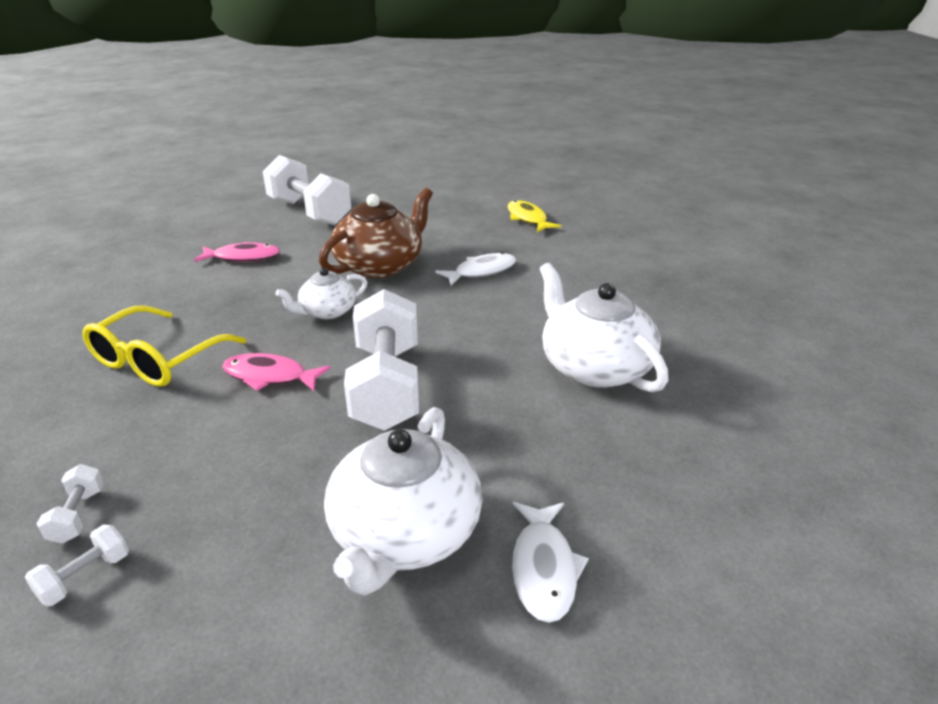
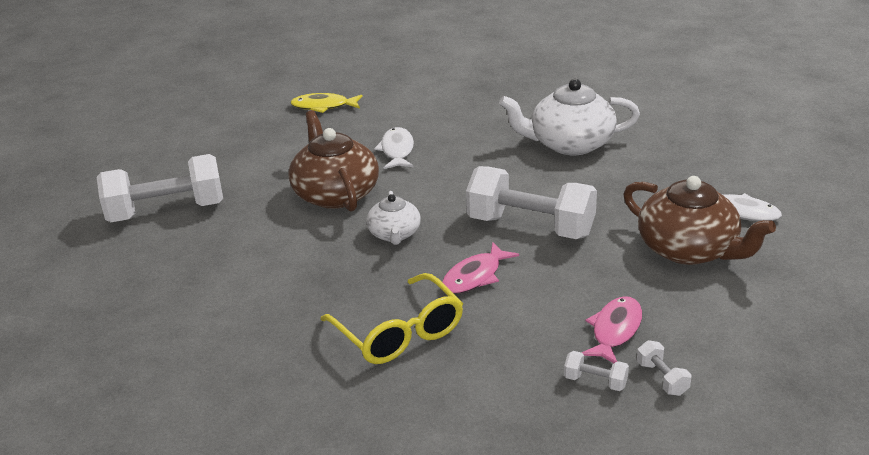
camera: 60 degrees left, 0 degrees up
pink fish [194,242,280,262] -> pink fish moved to [581,296,642,363]
white teapot [324,407,483,596] -> brown teapot [623,176,776,265]

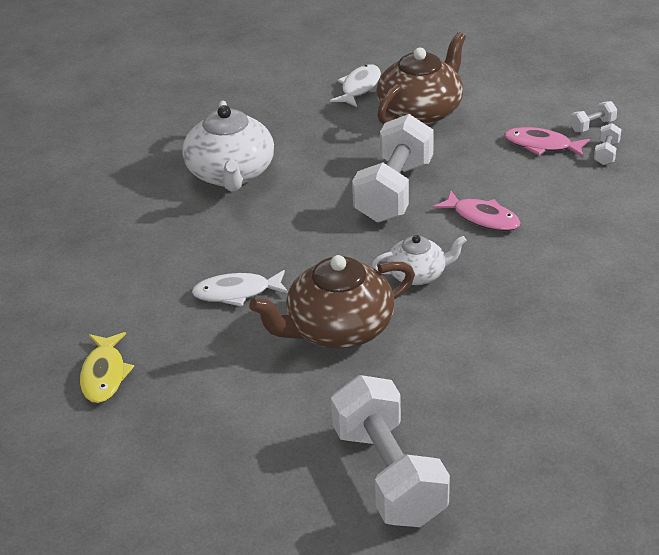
camera: 95 degrees left, 5 degrees up
yellow glasses [321,273,463,364] -> none

